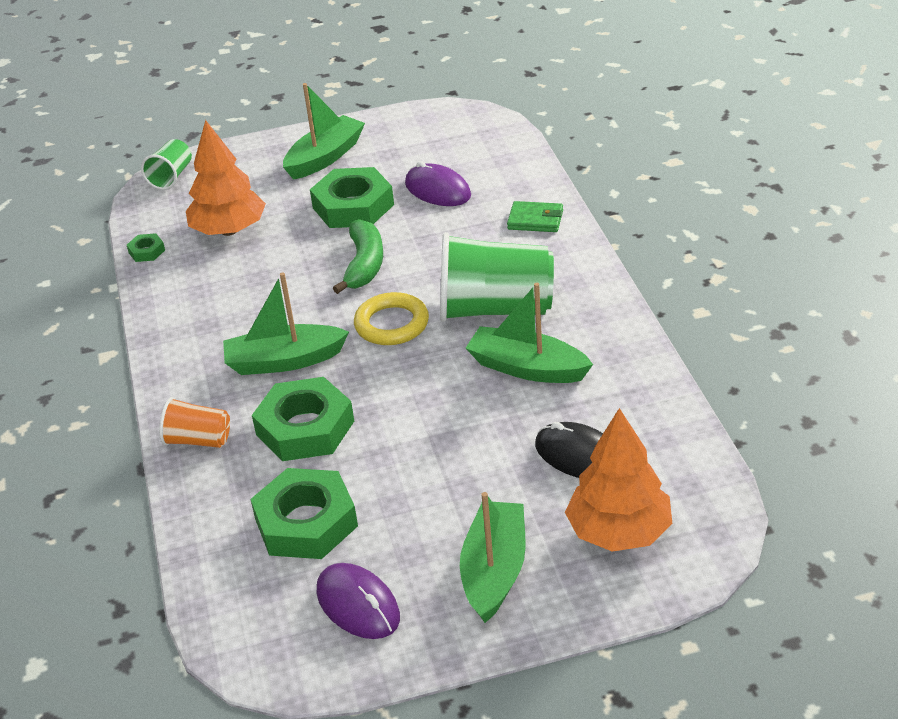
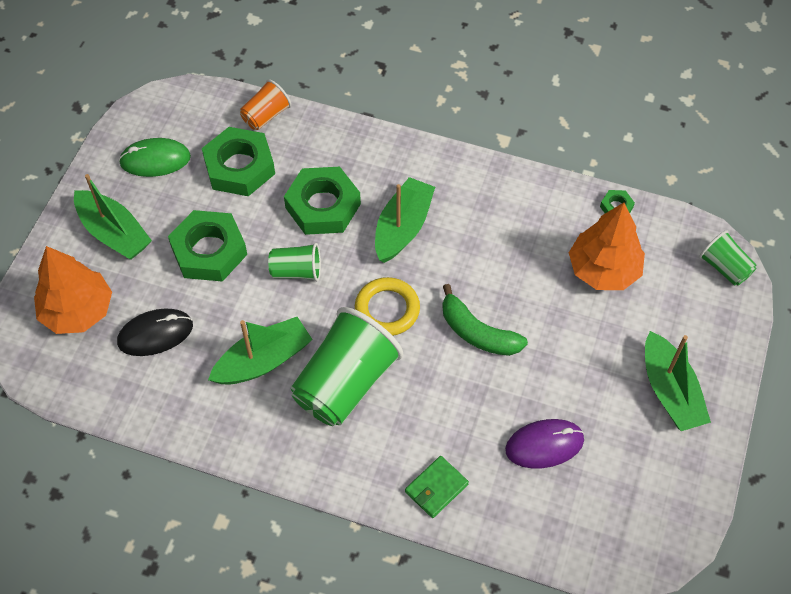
camera: 120 degrees right, 20 degrees up
orange cup [159,397,230,448] -> orange cup moved to [240,79,291,130]
green nut [310,167,394,228] -> green nut moved to [168,210,247,282]
purple mouse [317,563,400,639] -> green mouse [119,138,191,177]
none -> green cup [268,243,321,281]

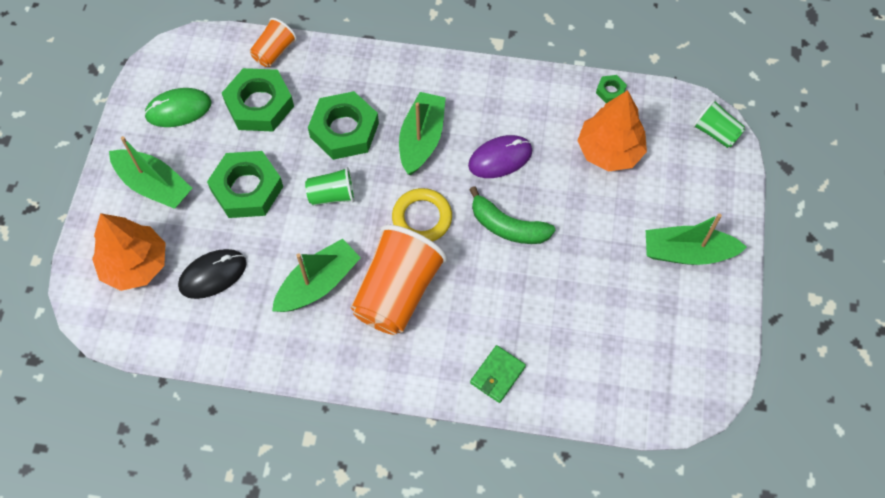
camera: 10 degrees left, 5 degrees up
green cup [291,307,403,426] -> orange cup [351,225,448,335]
purple mouse [505,419,584,469] -> purple mouse moved to [468,135,532,178]
green boat [645,331,711,431] -> green boat turned 120 degrees clockwise [646,214,747,265]

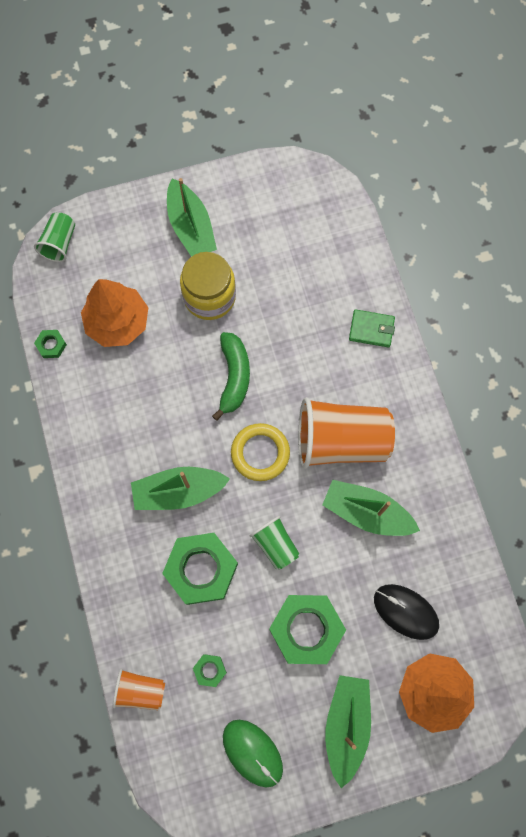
camera: 115 degrees left, 10 degrees up
green nut [222,68,294,131] -> green nut [193,654,227,687], size x0.44
purple mouse [468,135,532,178] -> none
none -> yellow jar [180,252,236,320]

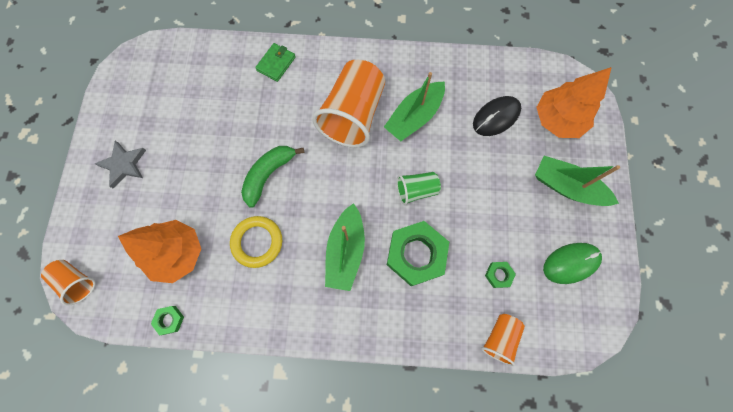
camera: 70 degrees left, 0 degrees up
green cup [34,212,75,262] -> orange cup [41,260,96,306]
green boat [167,178,217,257] -> grey star [95,141,146,188]
yellow jar [180,252,236,320] -> none
green banana [212,332,250,421] -> green banana turned 75 degrees counterclockwise [241,146,304,208]
yellow ring [231,423,290,481] -> yellow ring moved to [230,216,282,268]
green nut [269,595,346,664] -> none

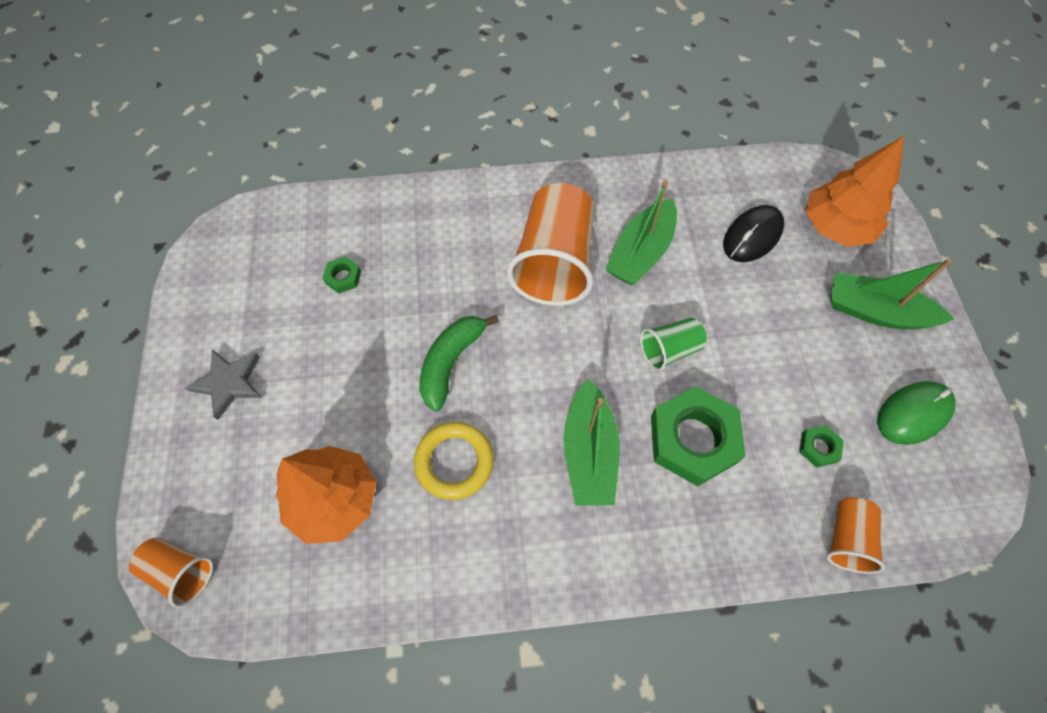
camera: 10 degrees left, 10 degrees down
green nut [151,306,184,335] -> green nut moved to [322,257,361,293]
green wallet [255,43,296,82] -> none

